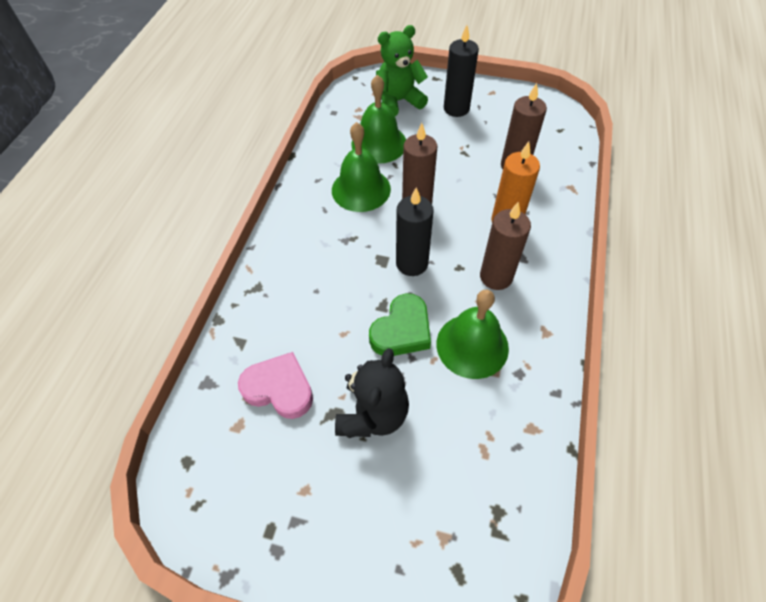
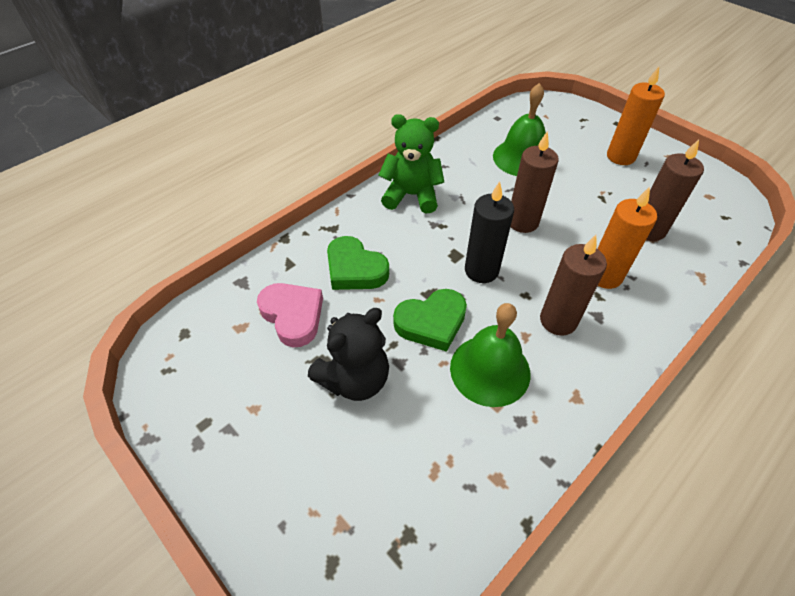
camera: 30 degrees right, 5 degrees down
green bell [332,122,391,212] -> none
green teddy bear [376,25,428,116] -> green teddy bear moved to [379,114,444,213]
black candle [444,25,479,117] -> orange candle [607,67,665,165]
none -> green heart [327,236,389,290]

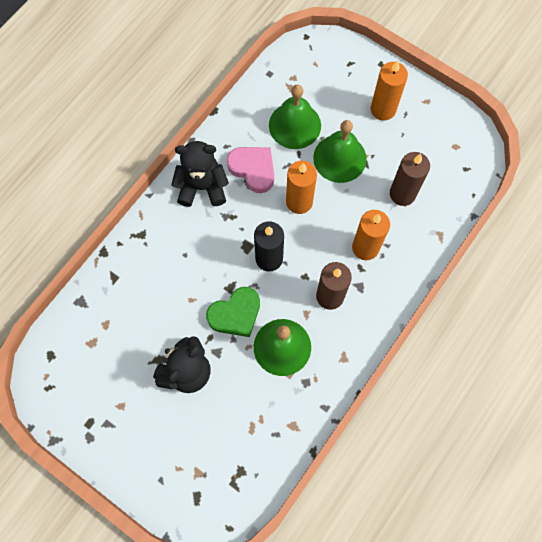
camera: 10 degrees left, 20 degrees up
pink heart [257,283,323,347] -> pink heart moved to [227,147,274,193]
green heart [327,236,389,290] -> none
green teddy bear [379,114,444,213] -> black teddy bear [171,141,229,207]
brown candle [511,131,559,233] -> orange candle [286,160,317,214]
none -> green bell [313,120,367,183]

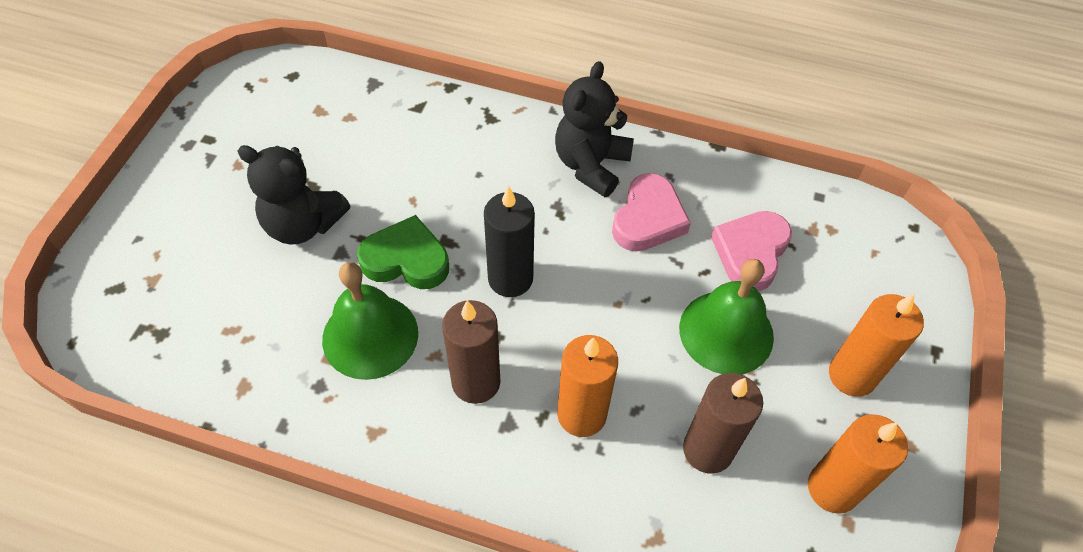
camera: 70 degrees right, 15 degrees down
black teddy bear [171,141,229,207] -> black teddy bear turned 135 degrees counterclockwise [555,61,634,197]
green heart [206,287,260,337] -> green heart turned 150 degrees clockwise [357,215,449,289]
green bell [269,85,321,149] -> pink heart [711,211,792,291]
orange candle [286,160,317,214] -> orange candle moved to [808,414,908,514]

